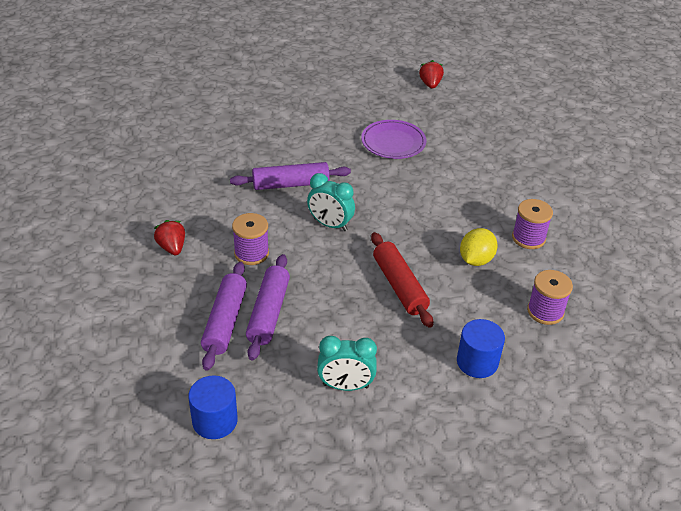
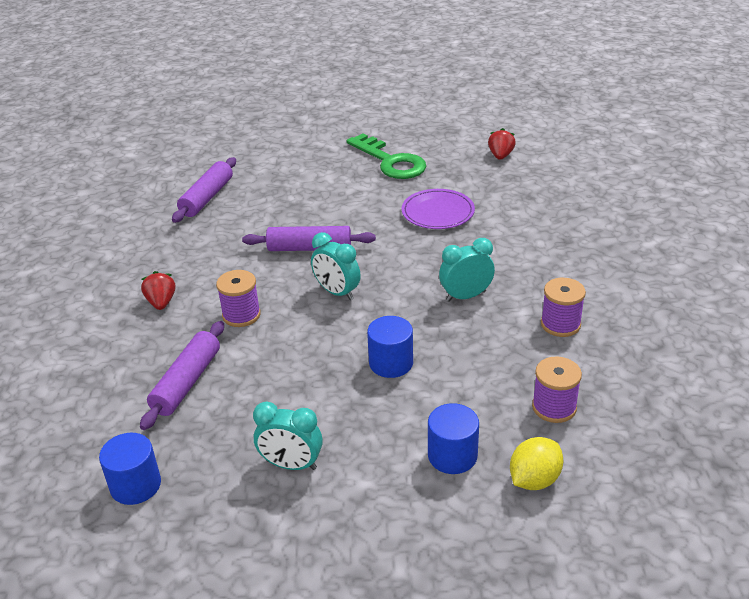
camera: 15 degrees right, 5 degrees down
purple rolling pin [246,254,290,361] -> purple rolling pin moved to [172,157,236,223]
red rolling pin [371,232,433,328] -> blue cylinder [367,316,413,378]
yellow lemon [460,228,497,266] -> yellow lemon moved to [510,437,563,490]
none -> green key [347,134,426,179]
none -> turquoise clock [439,238,495,302]

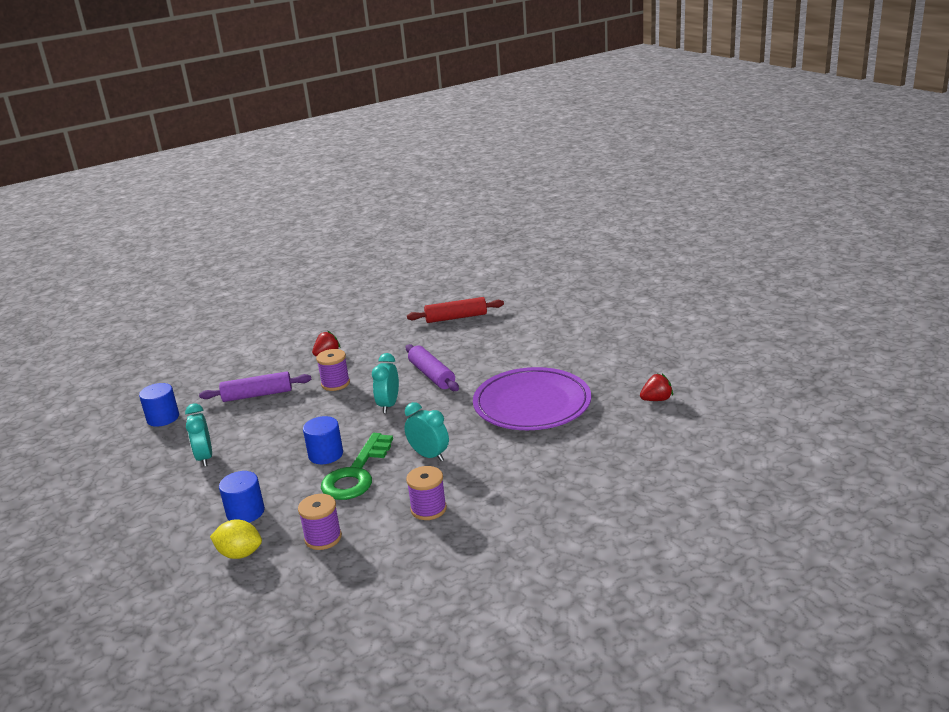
camera: 60 degrees right, 10 degrees down
purple rolling pin [172,157,236,223] -> red rolling pin [407,297,504,323]
green key [347,134,426,179] -> green key moved to [321,433,393,500]
purple plate [402,189,475,229] -> purple plate [473,367,591,430], size x1.75

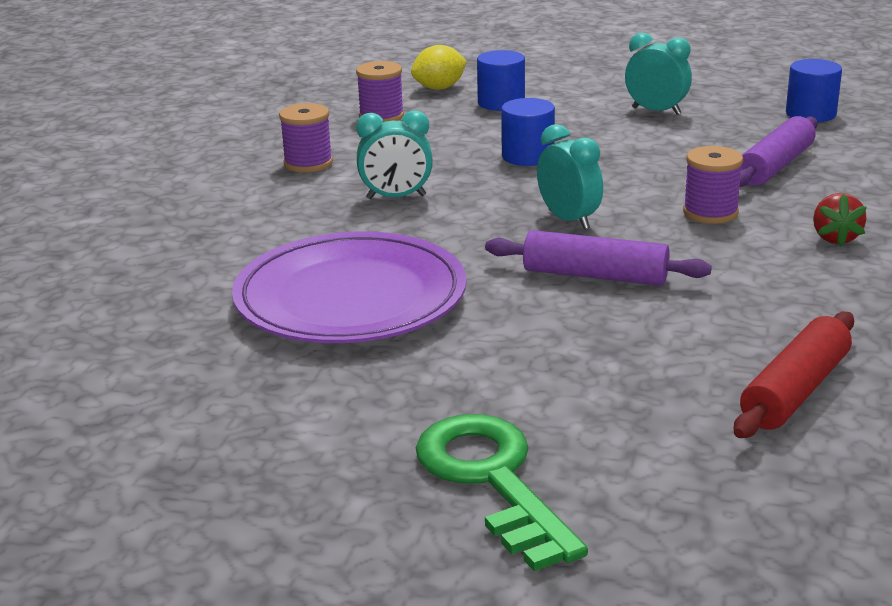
camera: 135 degrees right, 0 degrees up
green key [321,433,393,500] -> green key moved to [416,414,588,571]
red strawberry [640,374,673,401] -> none

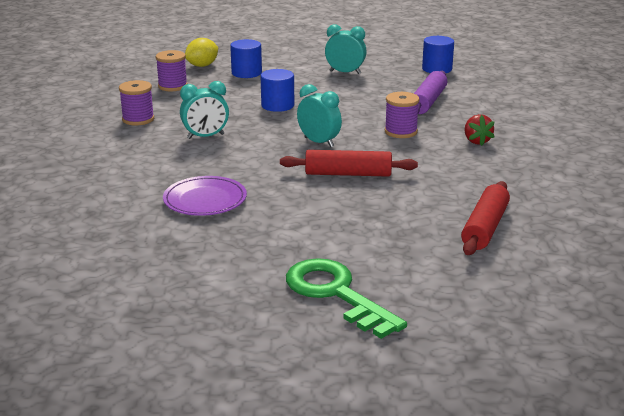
camera: 15 degrees left, 0 degrees up
purple plate [232,231,467,343] -> purple plate [163,176,247,216], size x0.57
purple rolling pin [485,230,712,286] -> red rolling pin [280,150,418,177]

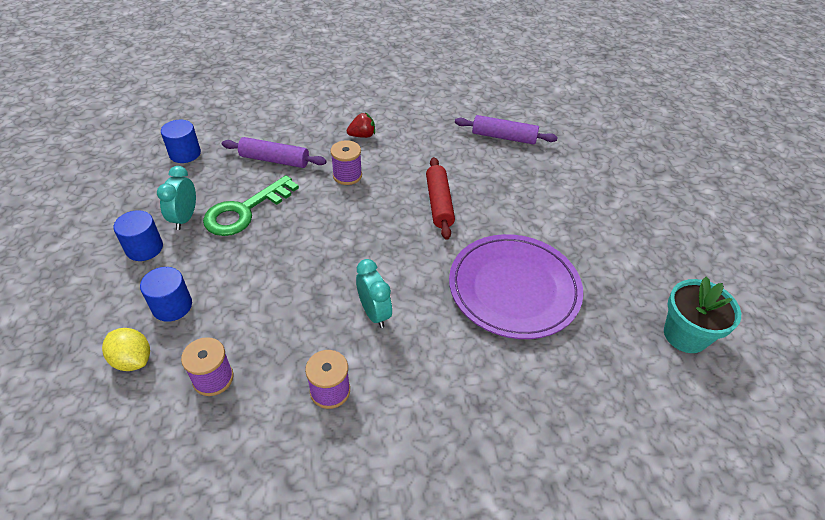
camera: 100 degrees left, 20 degrees up
purple plate [163,176,247,216] -> purple plate [449,234,583,339], size x1.75
blue cylinder [261,69,294,112] -> blue cylinder moved to [113,210,163,261]
green key [286,258,407,339] -> green key moved to [203,175,299,236]
turquoise clock [297,84,342,147] -> none
red rolling pin [461,181,510,255] -> purple rolling pin [455,115,558,145]
none -> turquoise flower pot [664,276,741,353]

